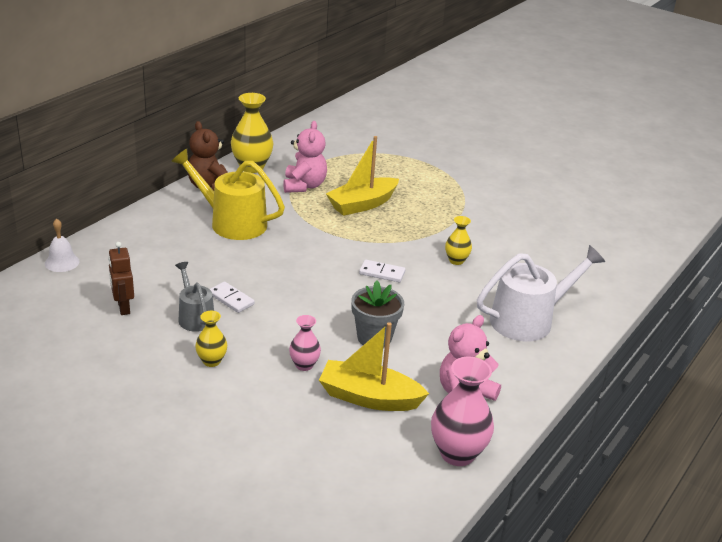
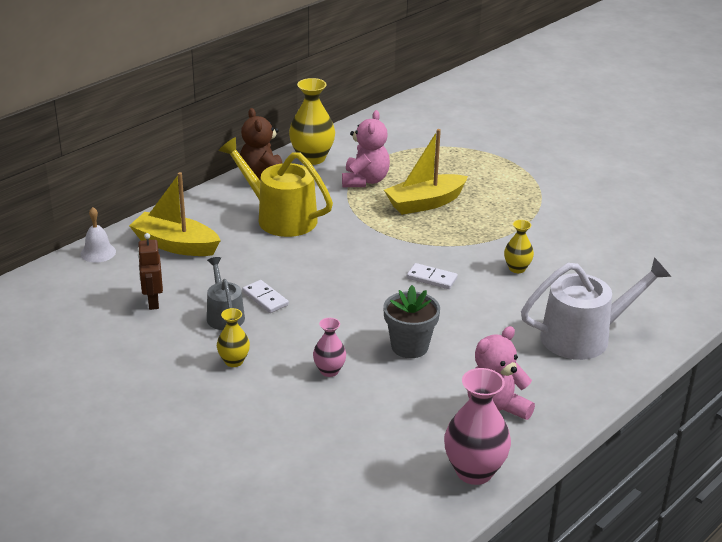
camera: 10 degrees right, 0 degrees up
yellow boat [319,322,429,411] -> yellow boat moved to [129,172,221,256]

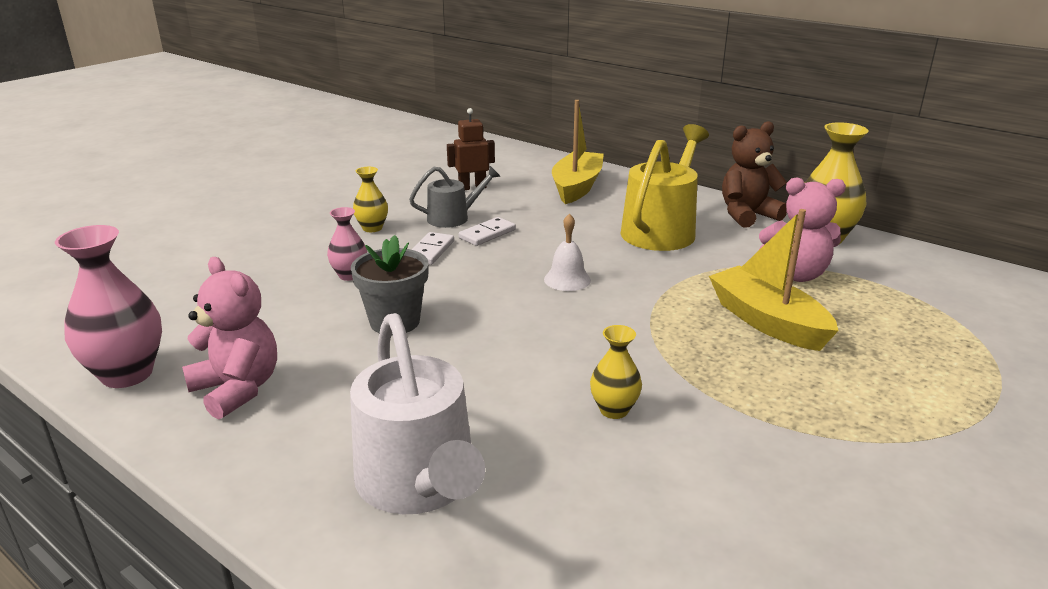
camera: 85 degrees right, 5 degrees down
white bell [81,207,116,263] -> white bell moved to [544,213,591,291]
white domino [407,263,458,289] -> white domino moved to [411,232,454,265]

